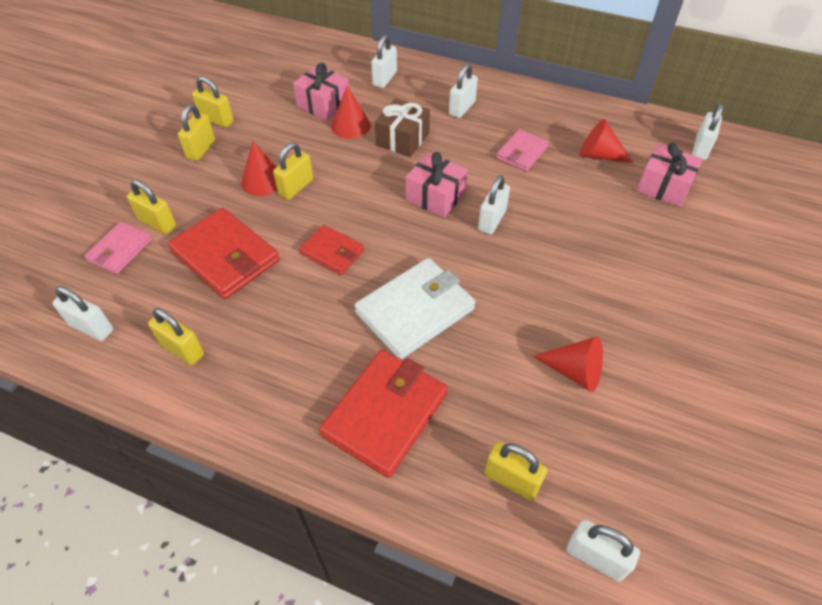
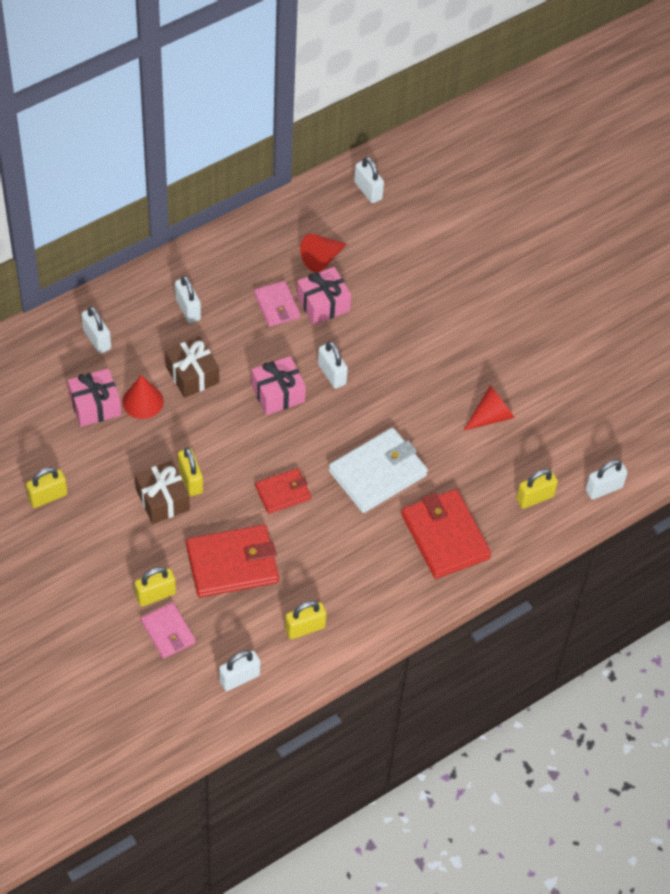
camera: 60 degrees left, 5 degrees up
yellow padlock [178,104,215,161] -> none
red cone [241,141,277,196] -> brown gift [135,461,190,524]
white wallet [354,258,475,359] -> white wallet turned 60 degrees clockwise [329,428,428,513]
pink gift [636,143,703,207] -> pink gift moved to [297,267,351,325]

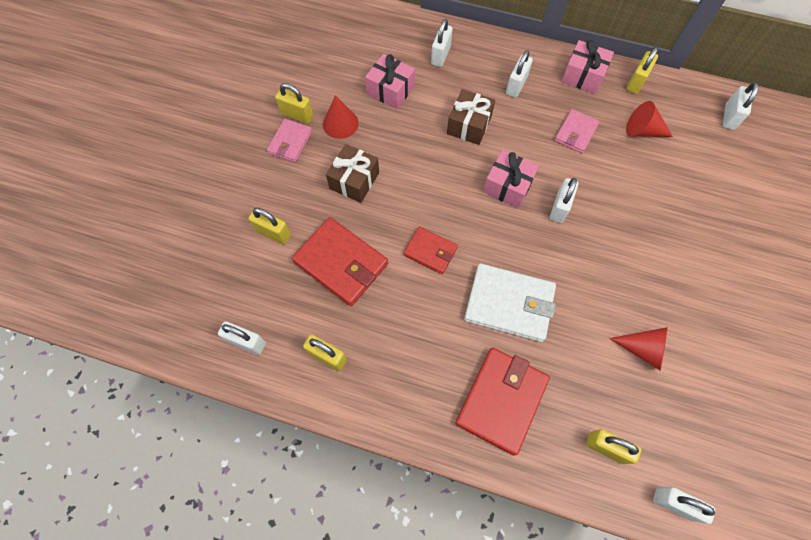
camera: 55 degrees right, 10 degrees up
red cone [122,375,164,419] -> red cone moved to [323,95,359,139]
pink wallet [141,602,196,659] -> pink wallet moved to [267,119,312,162]
yellow padlock [178,448,203,496] -> yellow padlock moved to [626,47,658,94]
pink gift [297,267,351,325] -> pink gift moved to [561,40,614,94]

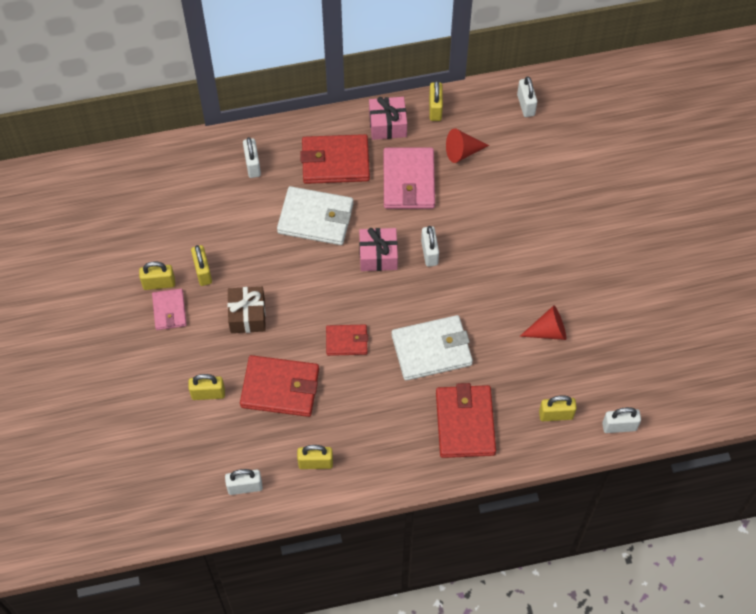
camera: 30 degrees left, 5 degrees down
red cone [323,95,359,139] -> yellow padlock [191,245,212,286]
pink gift [365,54,415,109] -> none
brown gift [447,89,495,145] -> white wallet [277,186,354,245]
white padlock [506,50,533,98] -> red wallet [300,134,370,184]
pink wallet [555,109,600,153] -> pink wallet [384,148,435,209], size x1.72

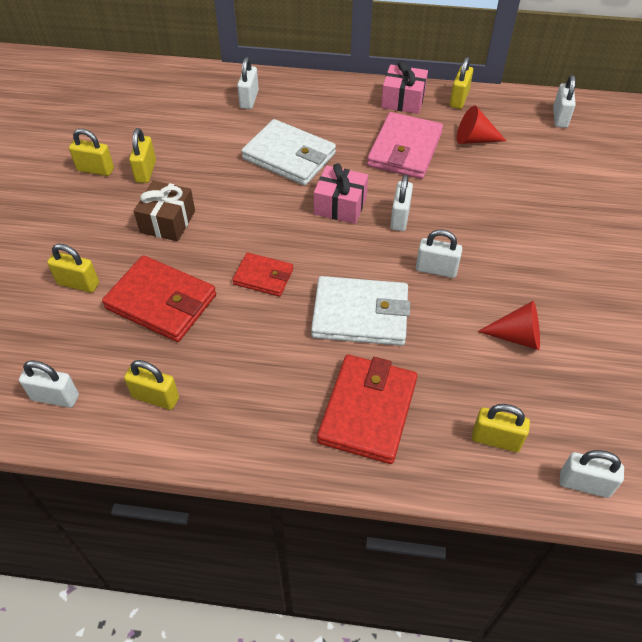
camera: 20 degrees right, 10 degrees down
pink wallet [152,289,187,330] -> none
red wallet [300,134,370,184] -> none
none -> white padlock [416,229,462,278]

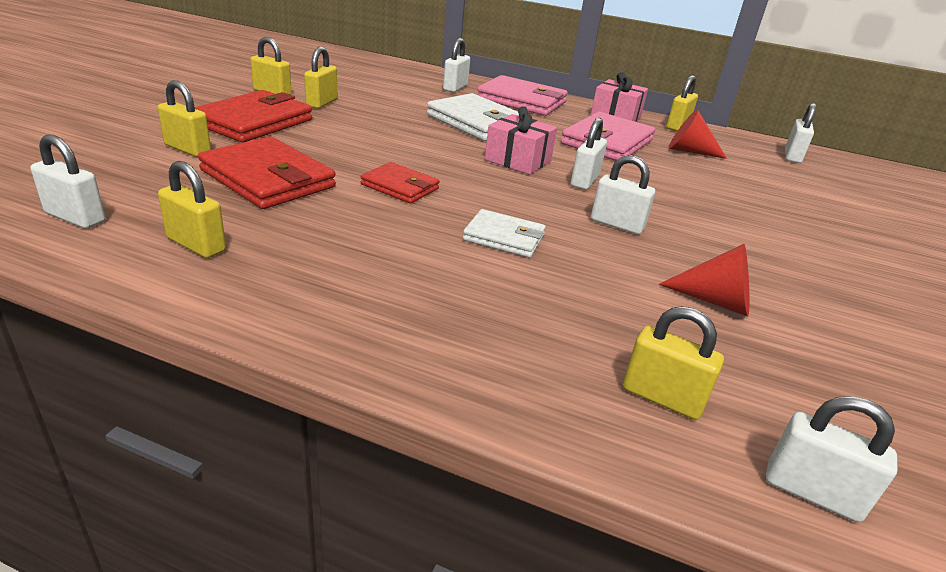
camera: 10 degrees right, 20 degrees down
brown gift [134,181,195,241] -> none
white wallet [311,276,410,346] -> white wallet [463,209,546,258], size x0.58
red wallet [317,355,417,464] -> red wallet moved to [194,90,312,142]
none -> pink wallet [477,75,568,116]

